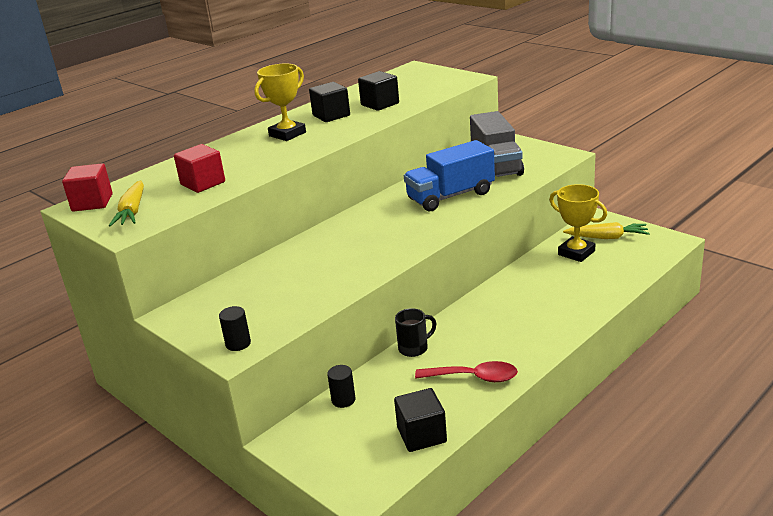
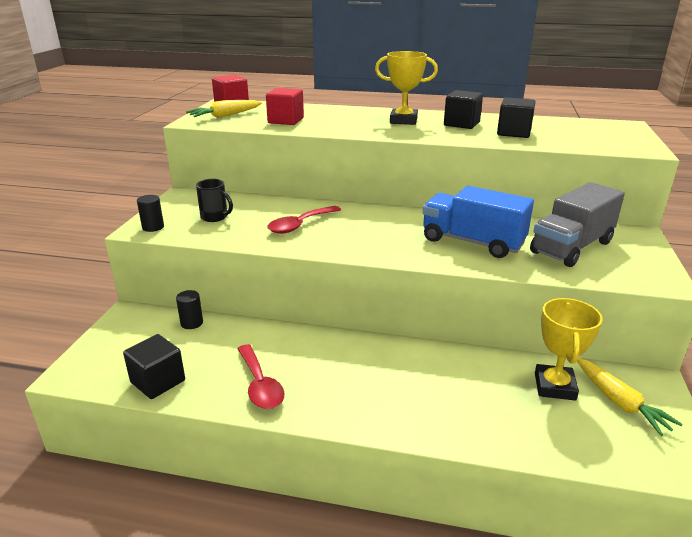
camera: 55 degrees right, 0 degrees up
black mug [395,308,436,357] -> black mug moved to [196,179,233,222]
none -> red spoon [267,206,341,234]

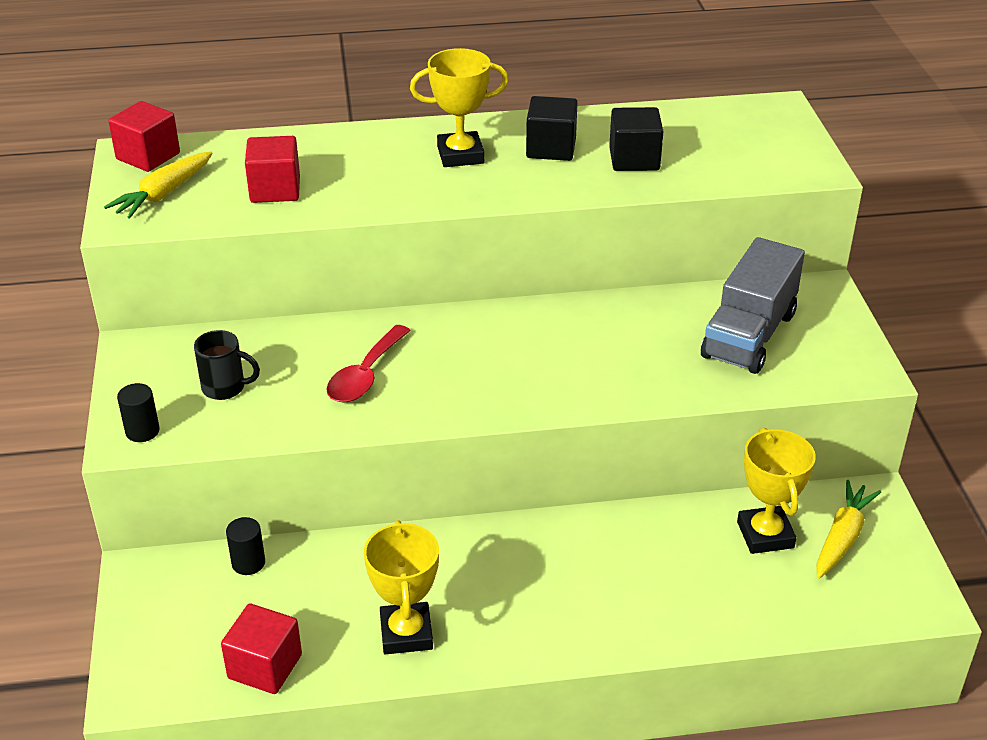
camera: 20 degrees left, 10 degrees up
black cube [123,334,185,399] -> red cube [221,604,302,694]
red spoon [237,344,284,409] -> yellow trophy [364,520,439,655]
blue truck [423,186,534,258] -> none
yellow carrot [577,358,683,436] -> yellow carrot turned 105 degrees counterclockwise [816,480,881,579]

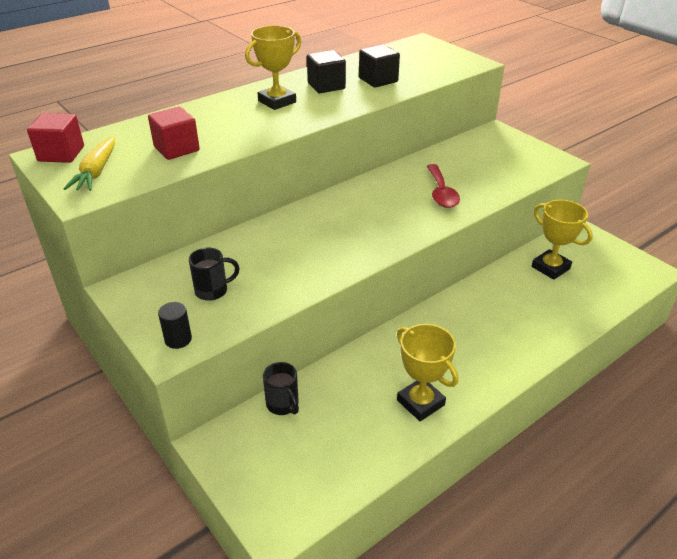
camera: 30 degrees left, 0 degrees up
red cube [221,604,302,694] -> none
black cylinder [226,517,265,575] -> black mug [263,362,299,415]
red spoon [327,325,411,403] -> red spoon moved to [427,164,460,208]
grey truck [701,237,805,374] -> none
yellow carrot [816,480,881,579] -> none

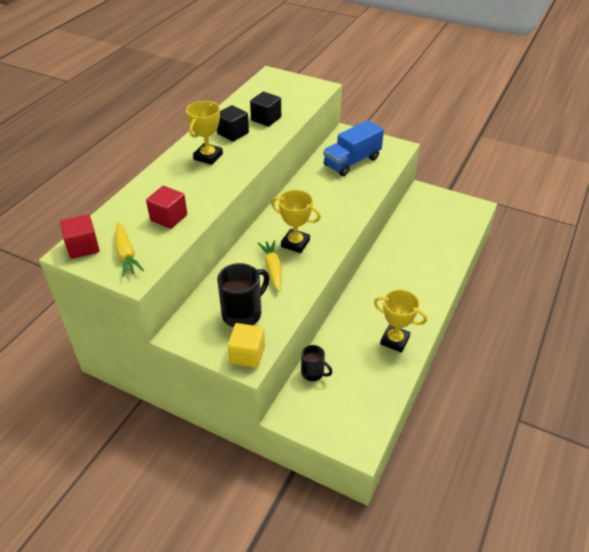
camera: 25 degrees left, 5 degrees up
black cylinder [158,302,192,349] -> yellow cube [228,323,265,368]
black mug [189,248,240,301] -> black mug [217,263,270,327], size x1.69
red spoon [427,164,460,208] -> none
yellow trophy [532,200,593,280] -> yellow trophy moved to [271,190,321,253]
none -> yellow carrot [258,240,282,292]
none -> blue truck [323,120,384,176]

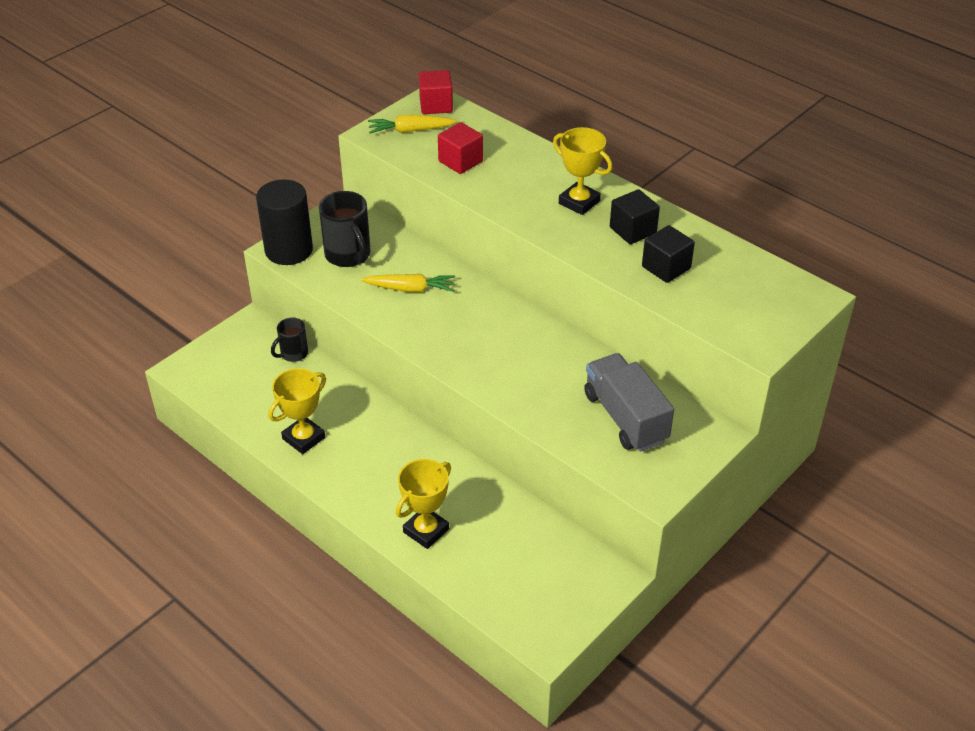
camera: 105 degrees right, 0 degrees up
yellow cube [228,323,265,368] -> black cylinder [256,179,313,265]
yellow trophy [271,190,321,253] -> yellow trophy moved to [396,459,451,549]
blue truck [323,120,384,176] -> grey truck [584,353,674,452]

